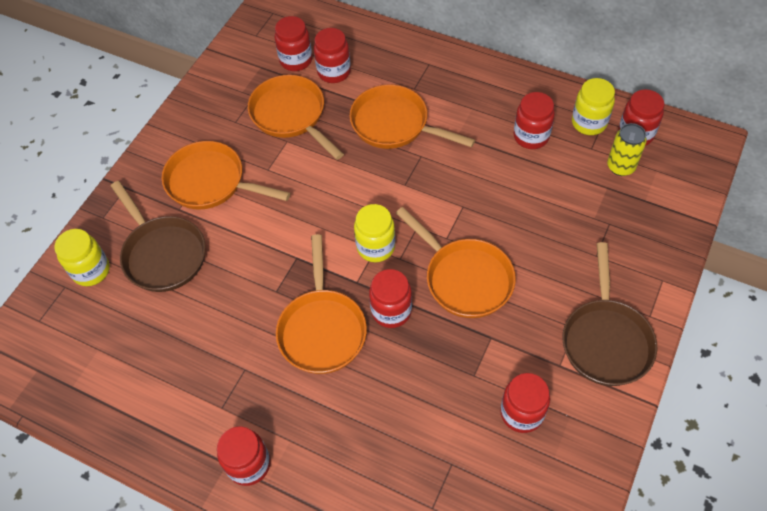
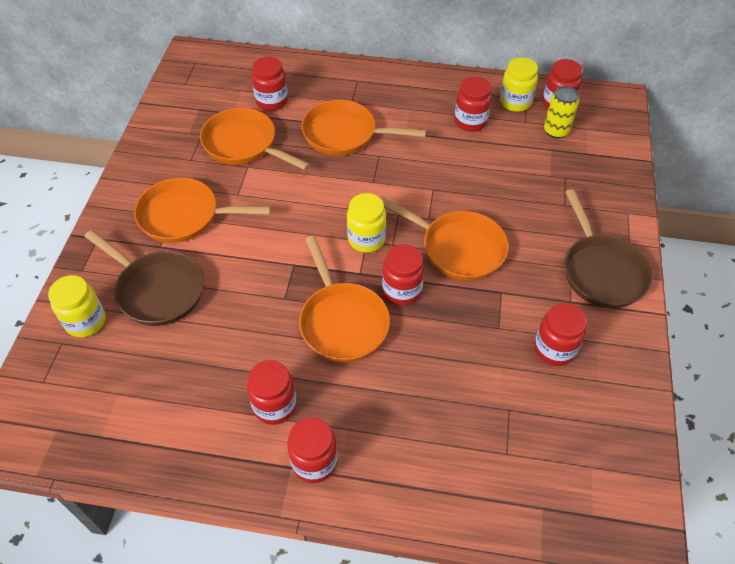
camera: 20 degrees left, 5 degrees down
red jar [274,16,312,71] -> red jar moved to [247,360,297,425]

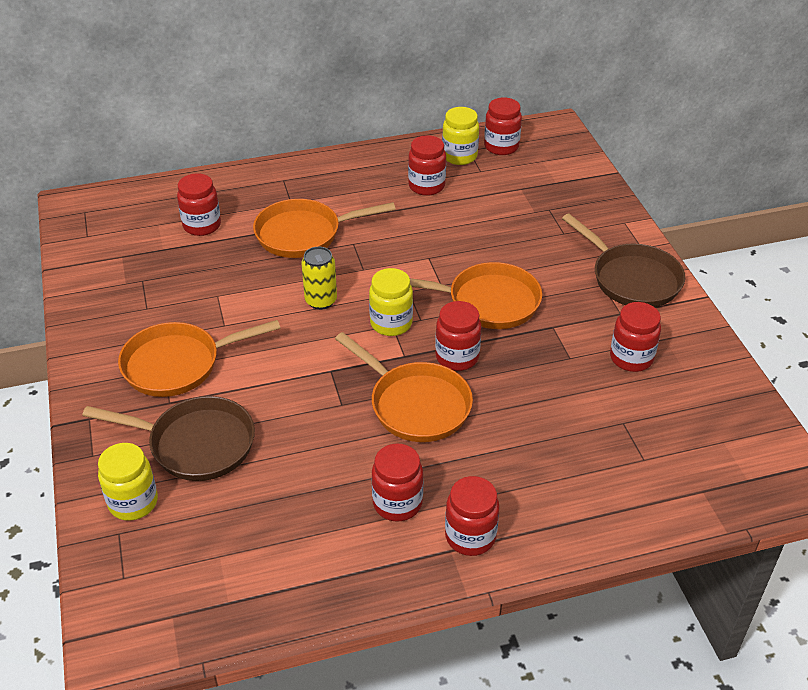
camera: 25 degrees left, 10 degrees down
orange pan [200,108,310,170] -> none
yellow can [544,86,579,139] -> yellow can moved to [302,247,337,310]

